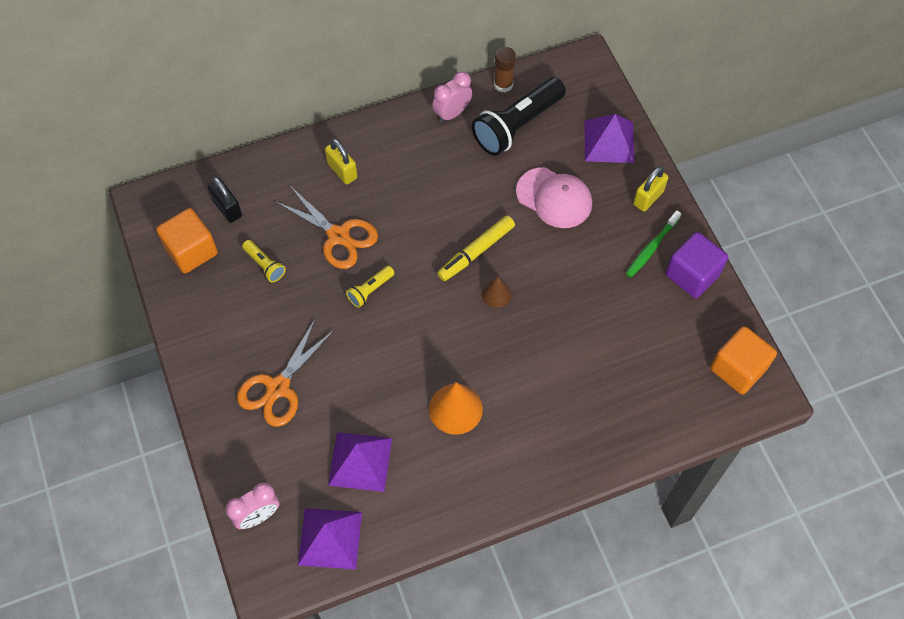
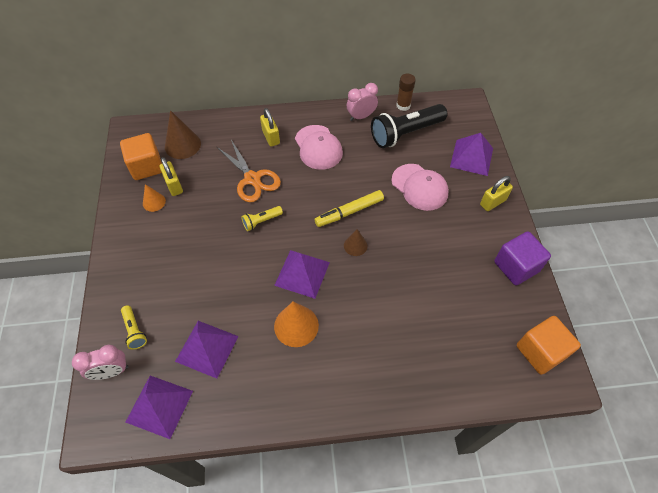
camera: 15 degrees right, 5 degrees down
black padlock [208,177,242,223] -> brown cone [165,110,201,159]
orange scissors [237,319,335,427] -> none
yellow flashlight [242,240,286,282] -> yellow flashlight moved to [121,305,147,350]
green toothbrush [626,210,682,277] -> none
none -> orange cone [143,184,166,212]
none -> yellow padlock [159,157,183,196]
none -> purple pyramid [274,250,330,299]
none -> pink cap [295,125,343,170]

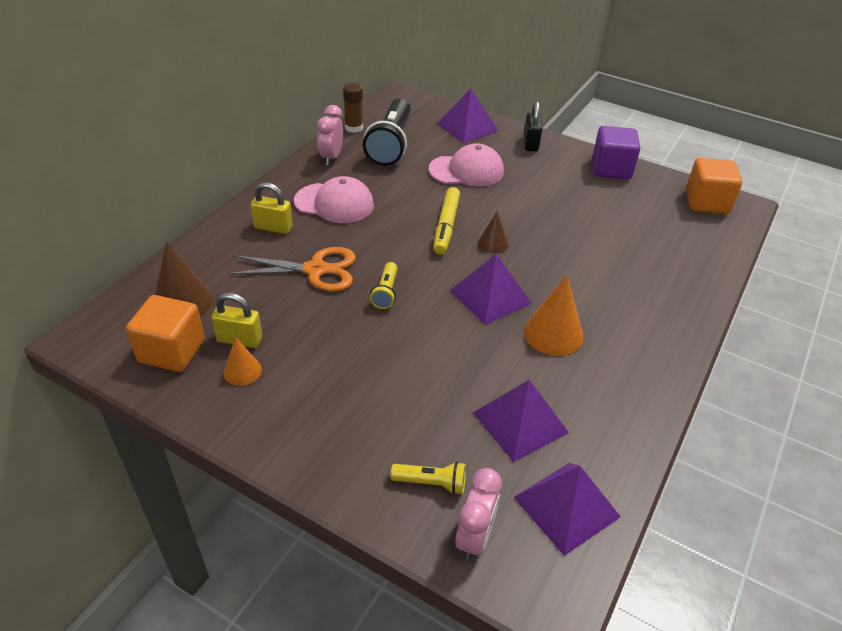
camera: 55 degrees left, 15 degrees down
yellow padlock [480,176,513,211] -> black padlock [524,101,542,151]

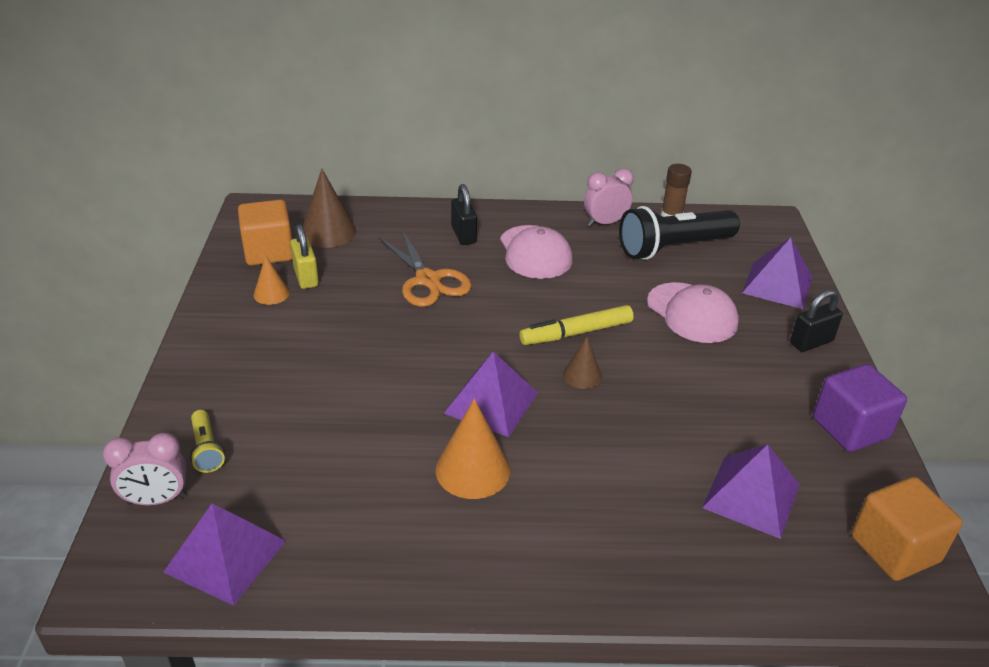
camera: 60 degrees right, 5 degrees down
yellow padlock [250,182,293,234] -> black padlock [451,184,477,245]
yellow flashlight [370,262,398,309] -> none
purple pyramid [473,380,569,462] -> purple pyramid moved to [702,444,800,539]

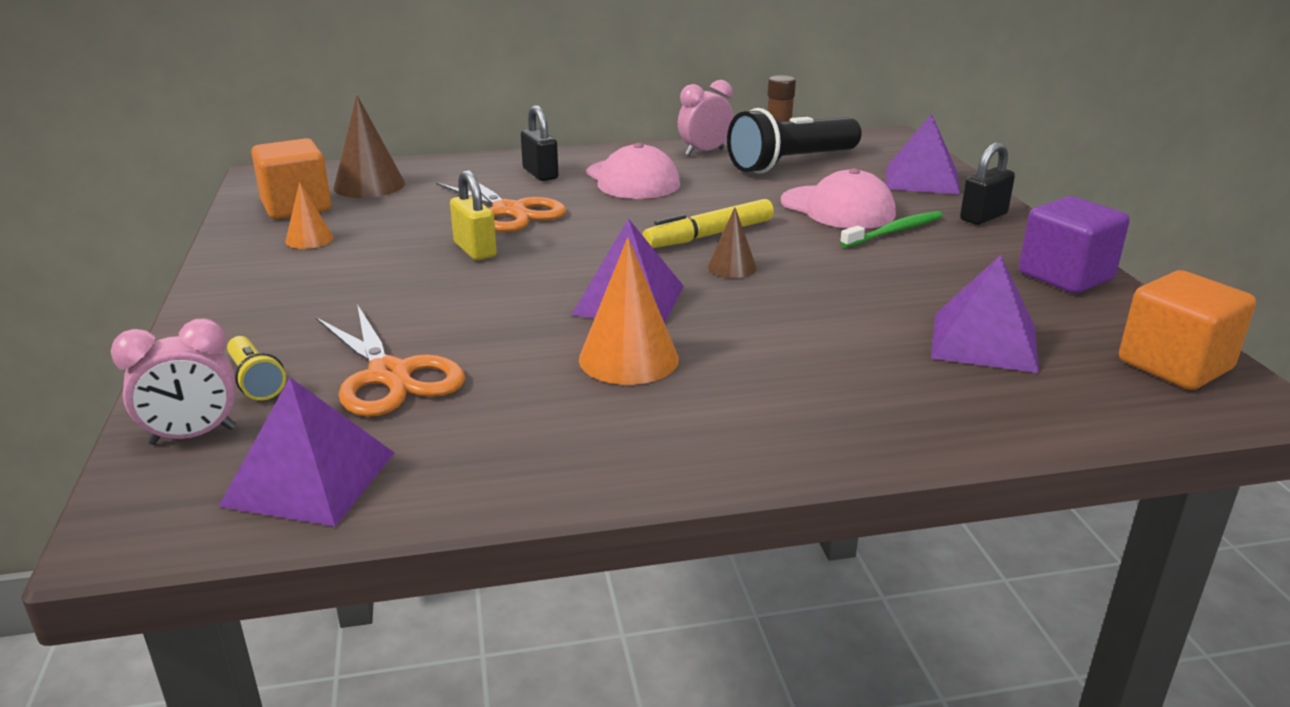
camera: 10 degrees left, 10 degrees down
yellow padlock [290,224,319,289] -> yellow padlock moved to [450,170,497,260]
none -> orange scissors [316,304,465,417]
none -> green toothbrush [840,211,943,248]

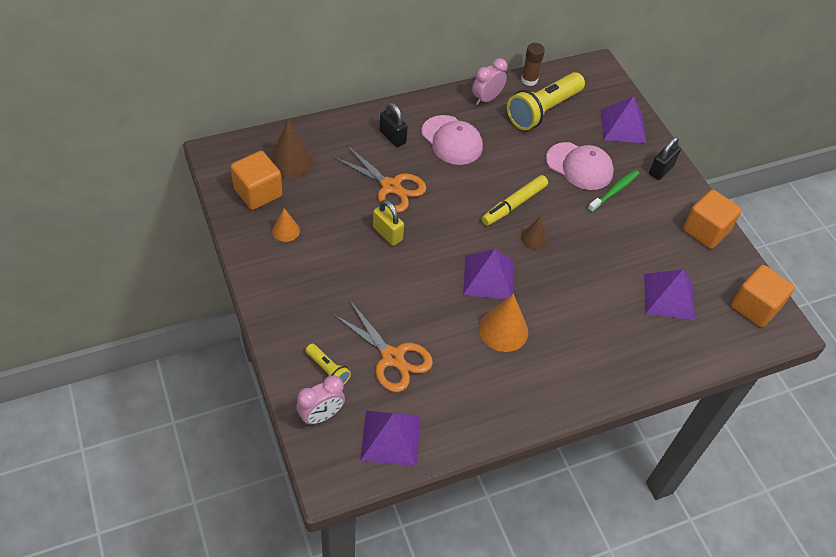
camera: 15 degrees left, 25 degrees up
black flashlight [727,108,862,173] -> yellow flashlight [507,72,585,130]
purple cube [1019,196,1130,294] -> orange cube [683,190,742,249]

